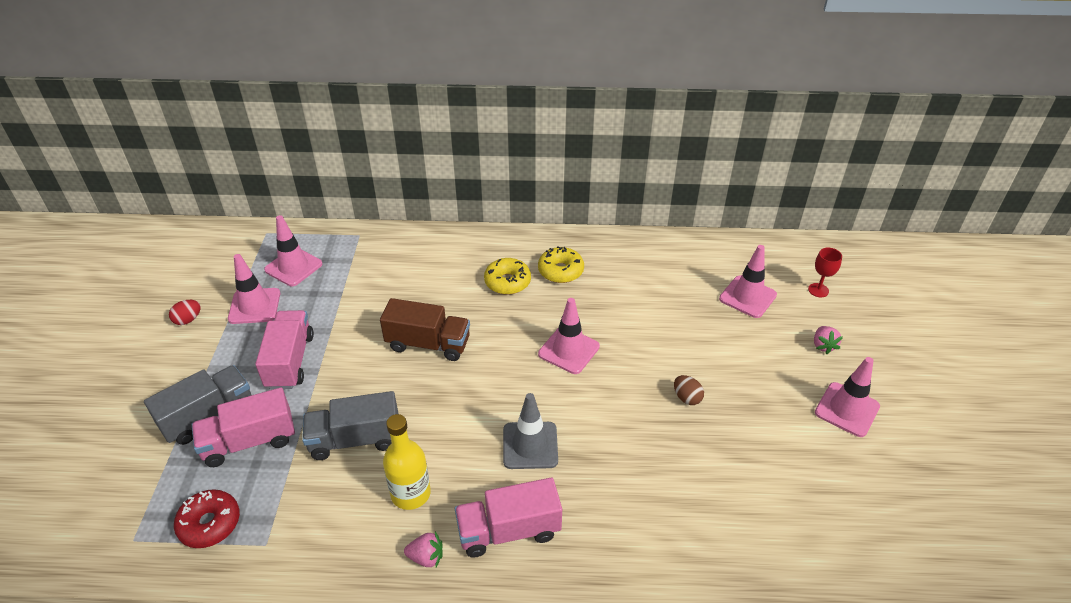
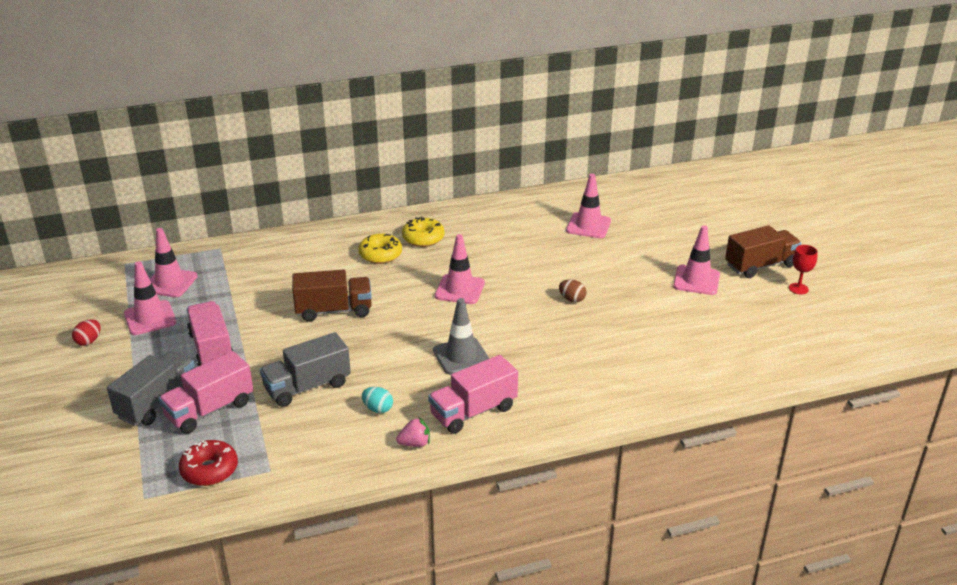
camera: 20 degrees left, 10 degrees down
yellow bottle [383,414,431,510] -> turquoise egg [362,387,393,413]
red goblet [808,248,842,297] -> red goblet moved to [789,245,818,294]
pink strawberry [814,326,843,354] -> none
none -> brown truck [725,225,801,278]

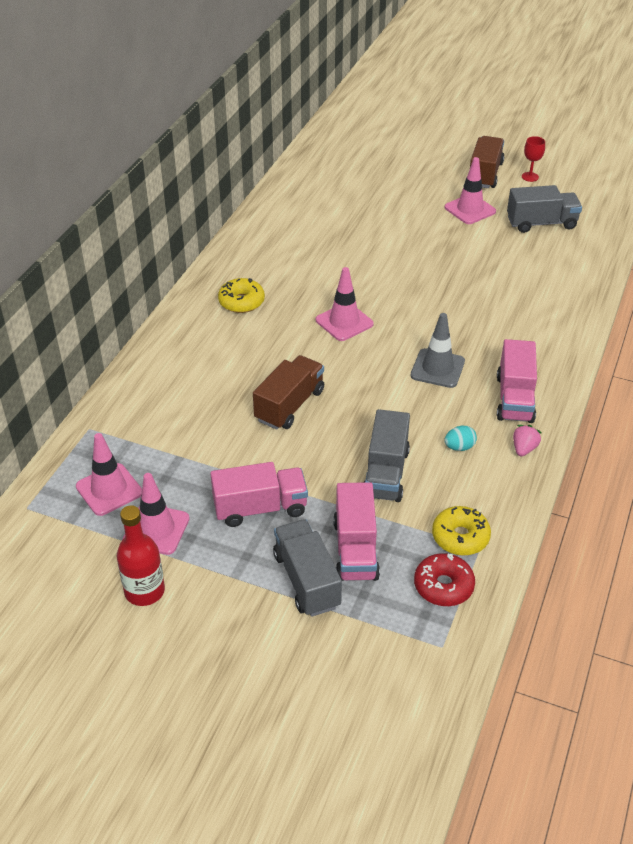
camera: 50 degrees left, 10 degrees up
red egg [72,319,101,346] -> red bottle [117,505,165,606]
pink truck [187,301,233,366] -> pink truck turned 150 degrees clockwise [210,462,308,527]
yellow donut [358,233,402,264] -> yellow donut moved to [432,506,491,555]
brown egg [559,279,587,303] -> none
pink traffic cone [566,174,611,238] -> none
none -> grey truck [507,185,582,233]

